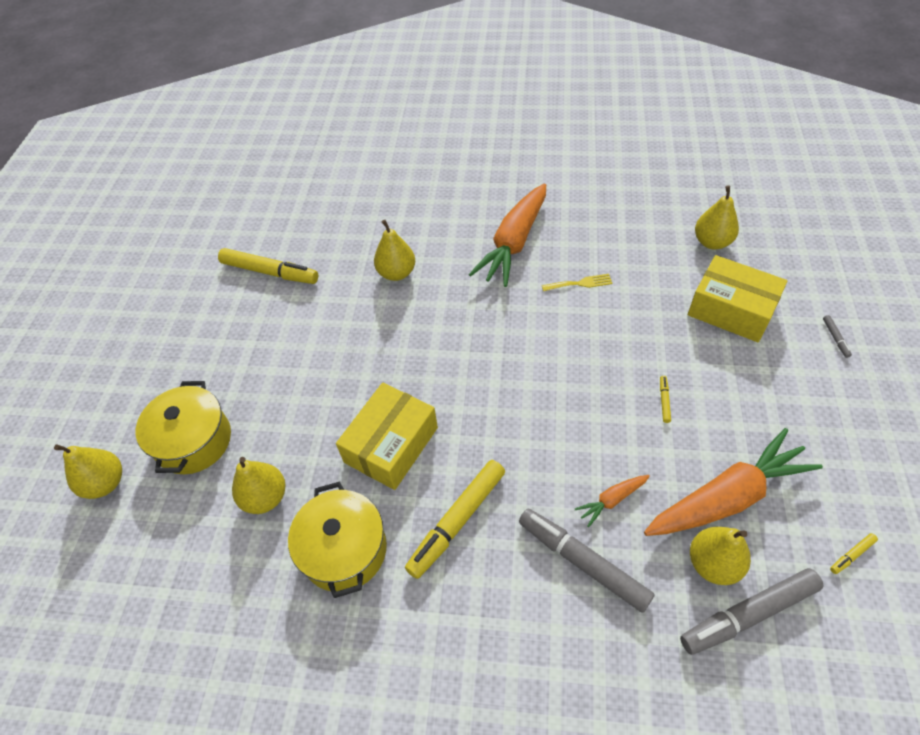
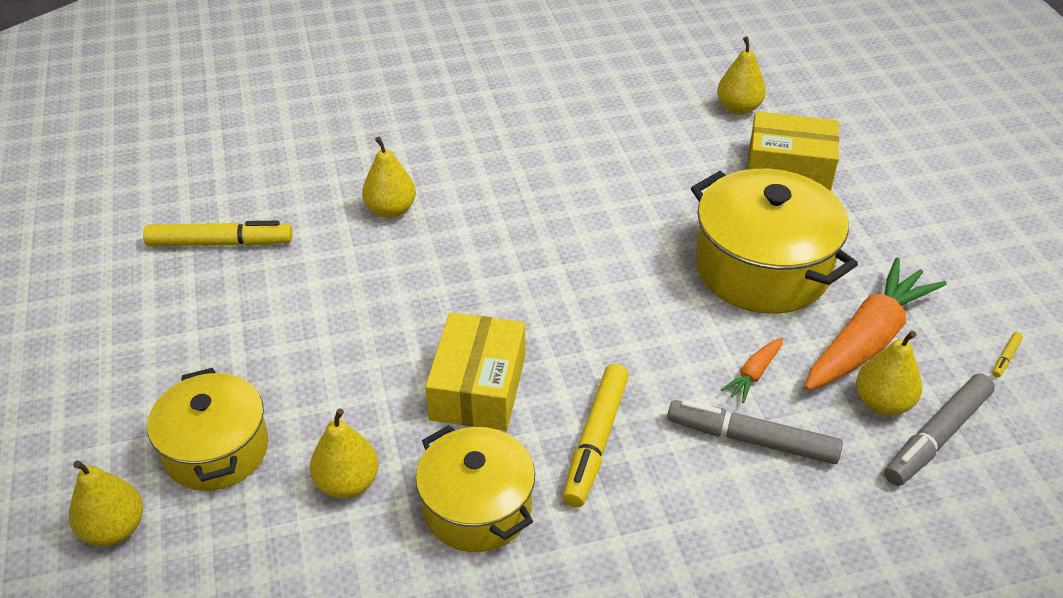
camera: 25 degrees left, 10 degrees down
orange carrot [469,183,546,287] -> none
yellow fork [542,274,613,291] -> none
yellow marker [660,376,671,423] -> yellow pot [691,169,858,314]
grey marker [823,315,852,358] -> none

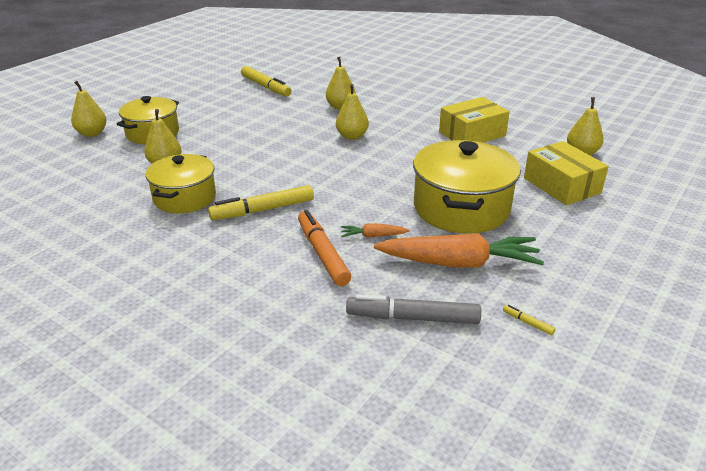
camera: 50 degrees right, 10 degrees down
yellow box [425,313,525,431] -> yellow box moved to [439,97,510,143]
grey marker [667,400,843,464] -> orange marker [298,210,351,286]
yellow pear [856,331,922,415] -> yellow pear moved to [336,84,369,140]
yellow marker [992,332,1023,378] -> yellow marker turned 45 degrees clockwise [503,305,555,335]

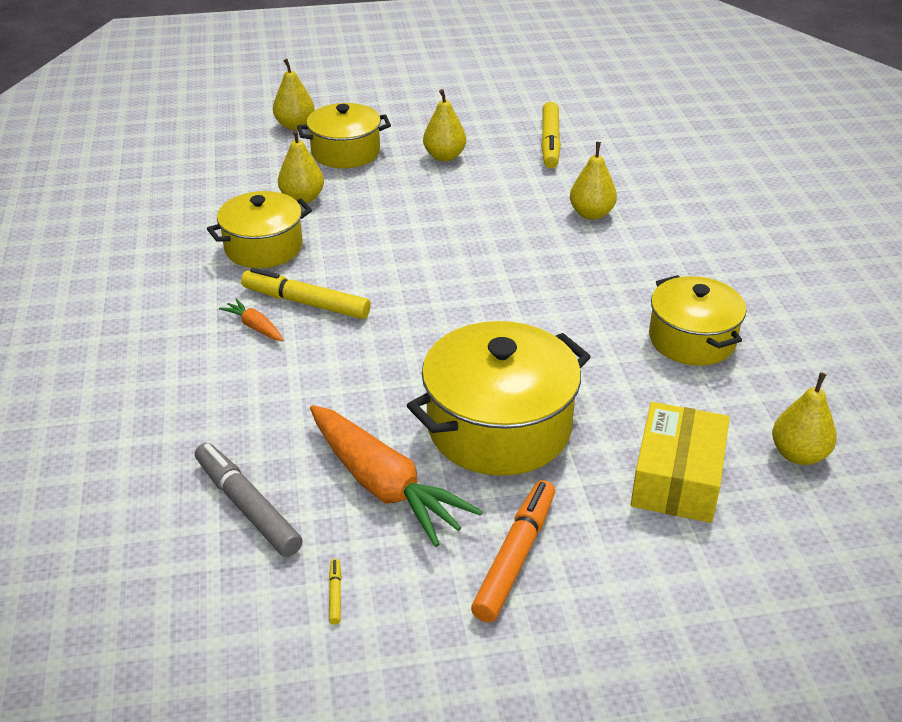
camera: 45 degrees right, 5 degrees up
orange marker [298,210,351,286] -> orange marker moved to [471,480,555,622]
yellow pear [336,84,369,140] -> yellow pear moved to [423,89,466,161]
orange carrot [341,223,410,238] -> orange carrot moved to [219,298,283,341]
yellow box [439,97,510,143] -> yellow pot [649,275,746,366]

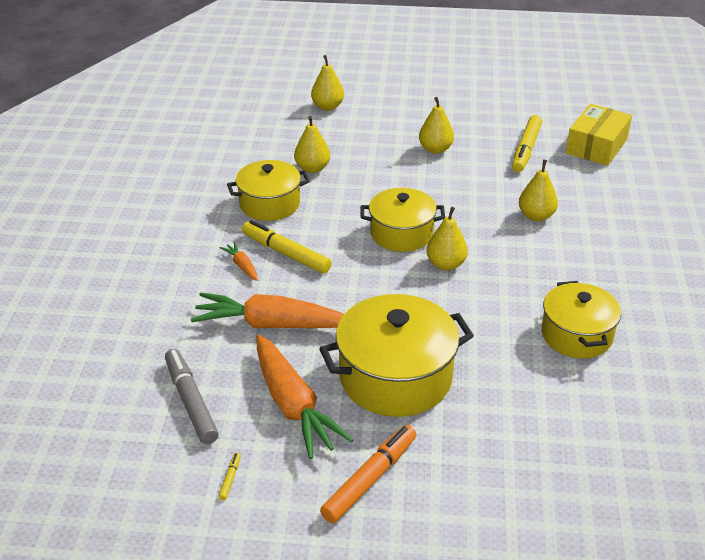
camera: 15 degrees right, 0 degrees up
yellow pot [297,103,391,168] -> yellow pot moved to [361,188,445,252]
yellow box [631,402,730,523] -> yellow box moved to [566,104,632,166]
yellow pear [772,372,837,465] -> yellow pear moved to [426,207,468,271]
none -> orange carrot [191,293,344,328]

